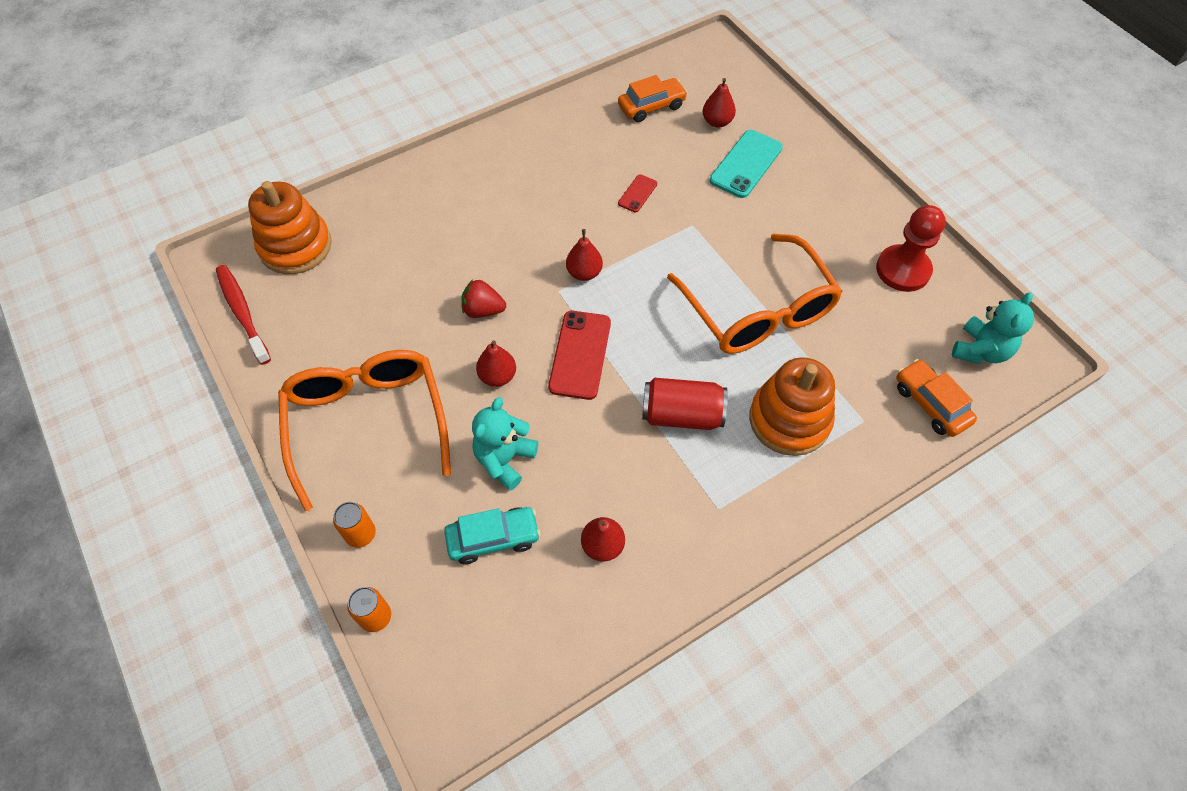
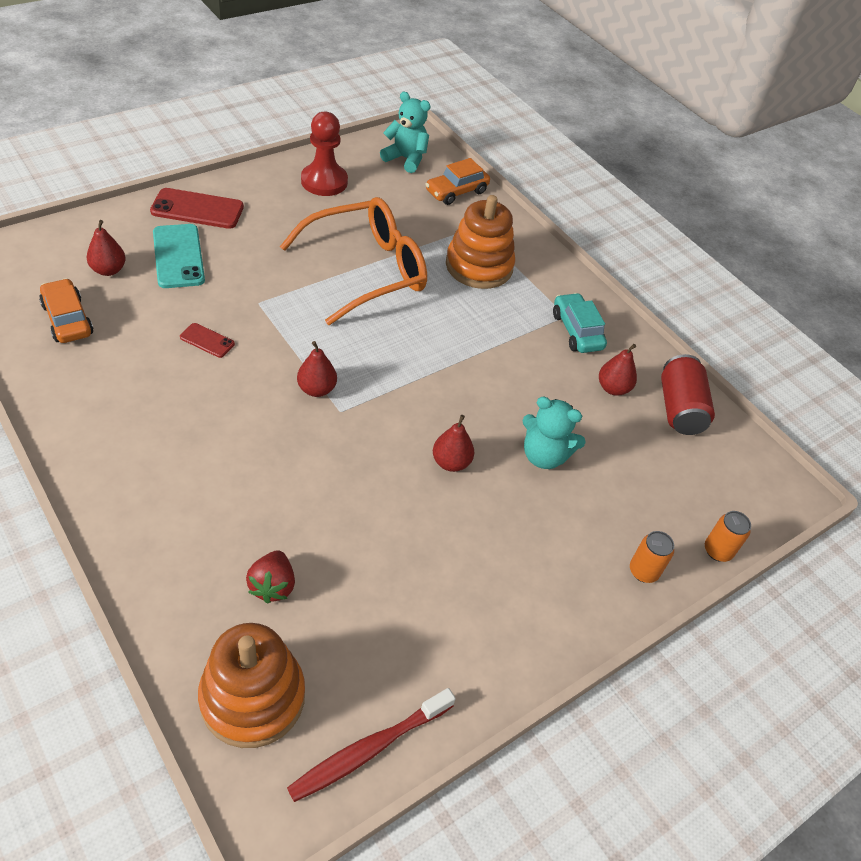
camera: 100 degrees left, 10 degrees down
orange glasses [278,350,451,511] -> none
turquoise car [444,507,540,564] -> turquoise car moved to [553,293,607,353]
red strawberry [461,280,506,318] -> red strawberry moved to [246,550,295,604]
red phone [548,311,611,400] -> red phone moved to [150,188,244,229]
red can [642,378,728,430] -> red can moved to [661,354,715,435]
turquoise phone [709,130,783,198] -> turquoise phone turned 45 degrees clockwise [153,224,205,288]

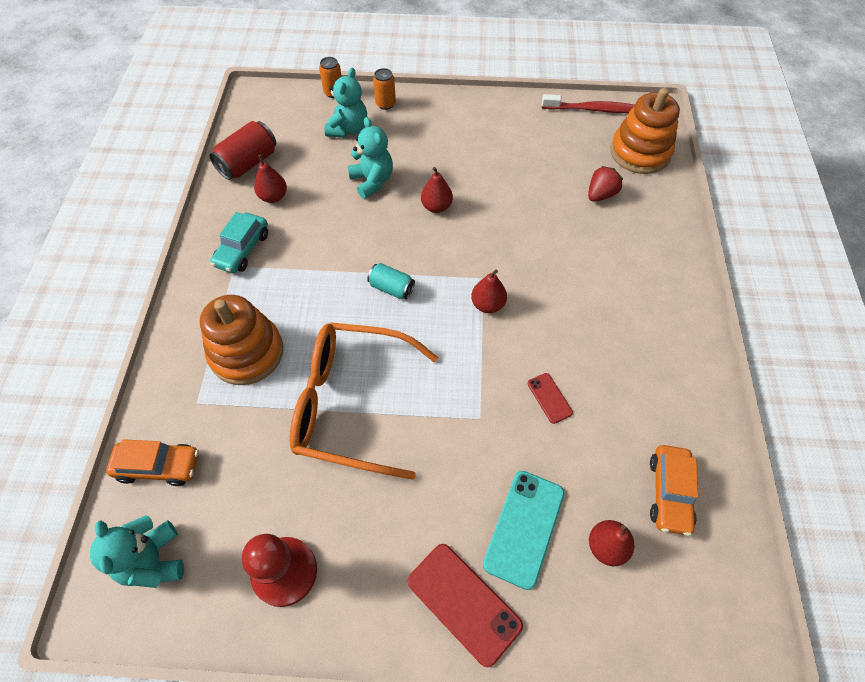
camera: 135 degrees left, 10 degrees up
none -> turquoise teddy bear [325,68,367,138]
none -> turquoise can [367,263,415,299]

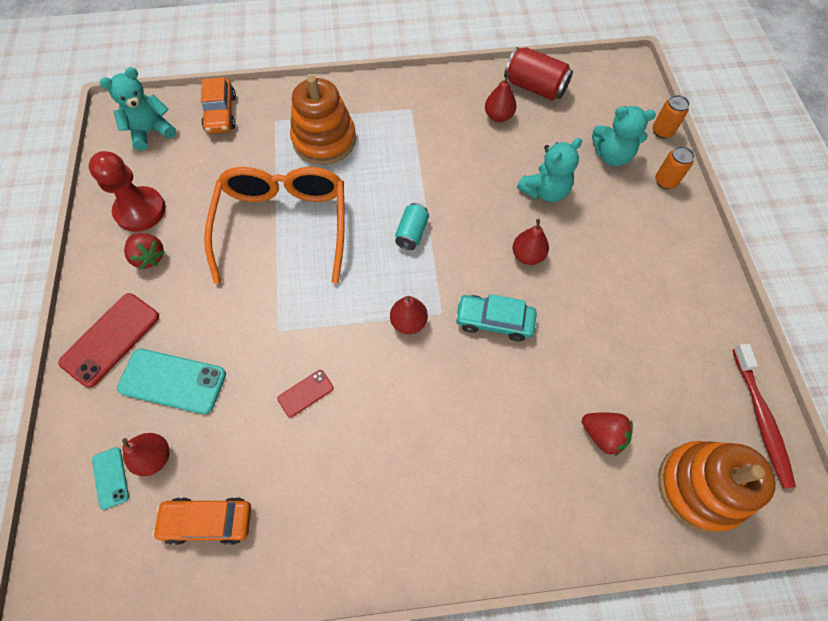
camera: 80 degrees right, 5 degrees up
turquoise car [210,212,268,273] -> turquoise car moved to [455,294,537,341]
none -> turquoise phone [92,447,129,510]
none -> red strawberry [124,233,165,270]

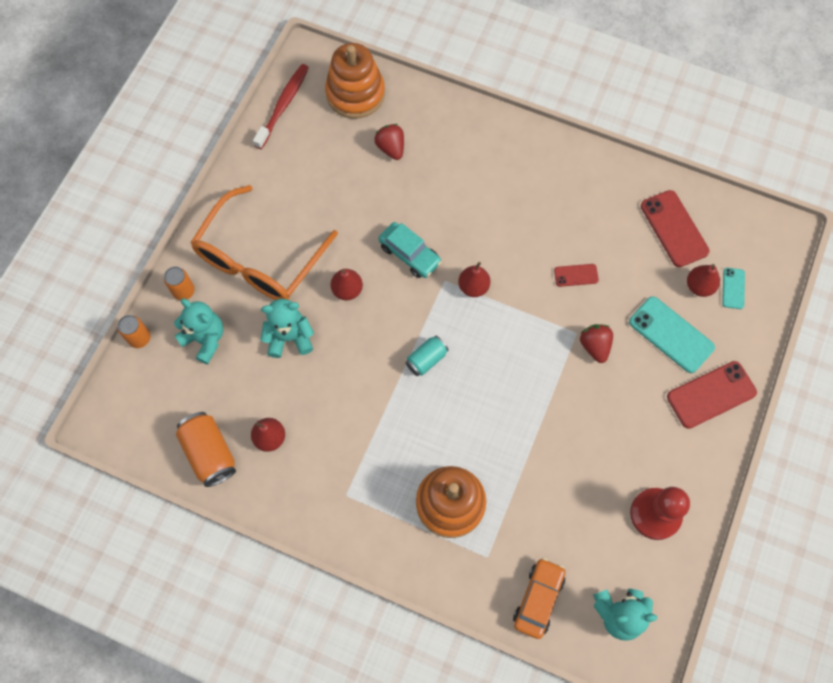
camera: 150 degrees left, 5 degrees up
red strawberry [124,233,165,270] -> red strawberry moved to [580,324,613,363]
orange car [152,497,251,545] -> red phone [641,190,710,267]
orange glasses [204,167,345,284] -> orange glasses moved to [190,185,338,300]
red can [504,47,573,100] -> orange can [176,412,236,487]

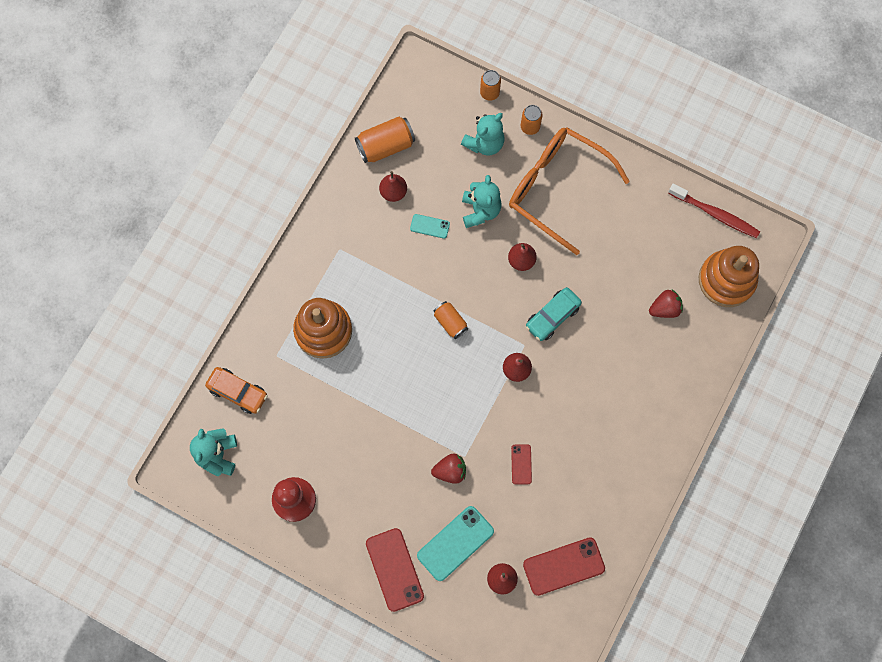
camera: 95 degrees right, 5 degrees up
turquoise can [405,336,448,376] -> orange can [434,301,468,339]
turquoise phone [722,268,745,309] -> turquoise phone moved to [410,214,450,239]

